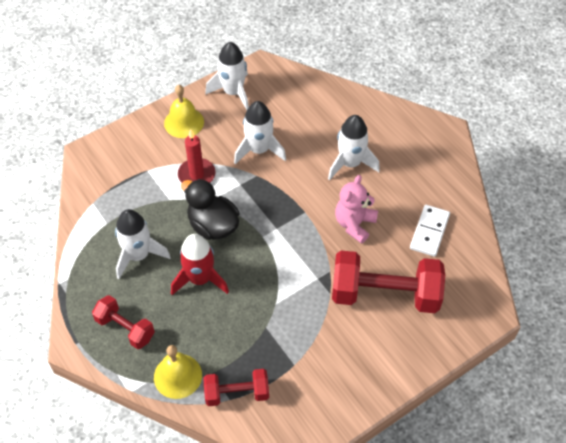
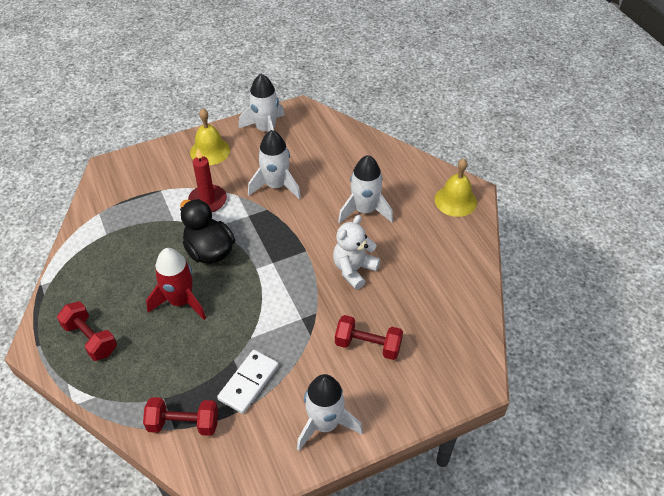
camera: 10 degrees right, 5 degrees down
white rocket [115,209,170,279] -> white rocket moved to [297,374,363,451]
yellow bell [154,345,202,399] -> yellow bell moved to [435,159,477,217]
red dumbbell [332,251,445,313] -> red dumbbell [335,315,403,360], size x0.55
pink teddy bear [335,175,378,244] -> white teddy bear [333,215,380,290]
white domino [410,205,450,257] -> white domino moved to [217,350,279,414]

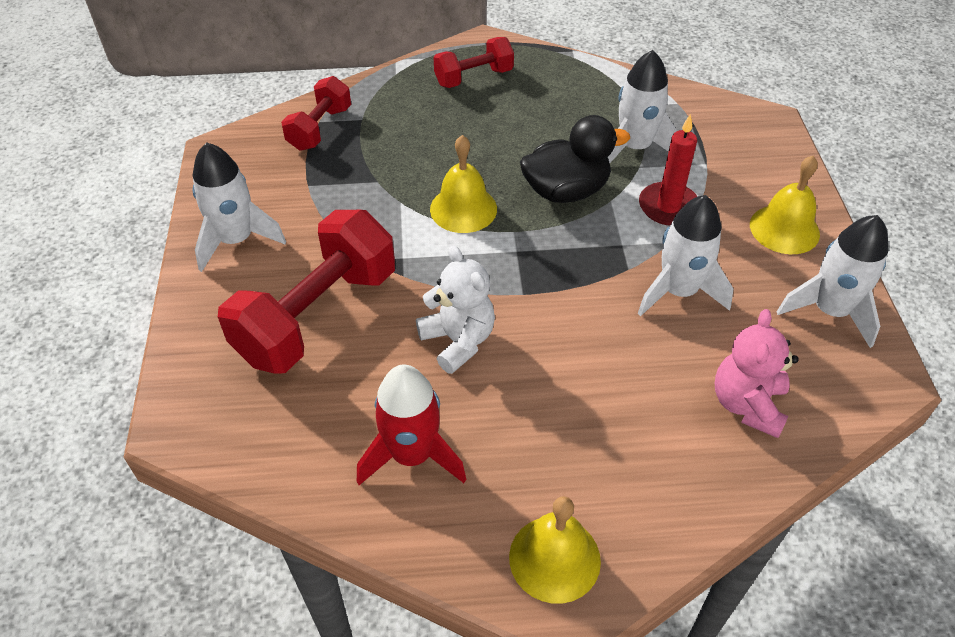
camera: 110 degrees right, 0 degrees up
red rocket [146,248,206,320] -> red rocket moved to [357,365,466,485]
white domino [217,350,279,414] -> none
red dumbbell [335,315,403,360] -> red dumbbell [218,210,395,374], size x1.80
white rocket [338,155,393,224] -> white rocket moved to [608,50,677,163]
none -> yellow bell [430,135,497,233]
none -> pink teddy bear [715,309,799,438]

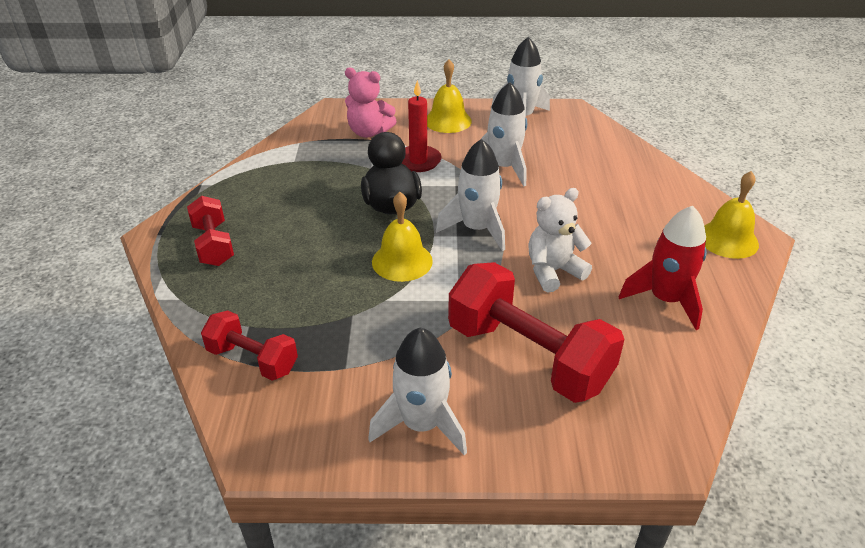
camera: 85 degrees left, 10 degrees down
white rocket [608,50,677,163] -> white rocket moved to [436,139,505,251]
pink teddy bear [715,309,799,438] -> pink teddy bear moved to [345,67,397,138]

